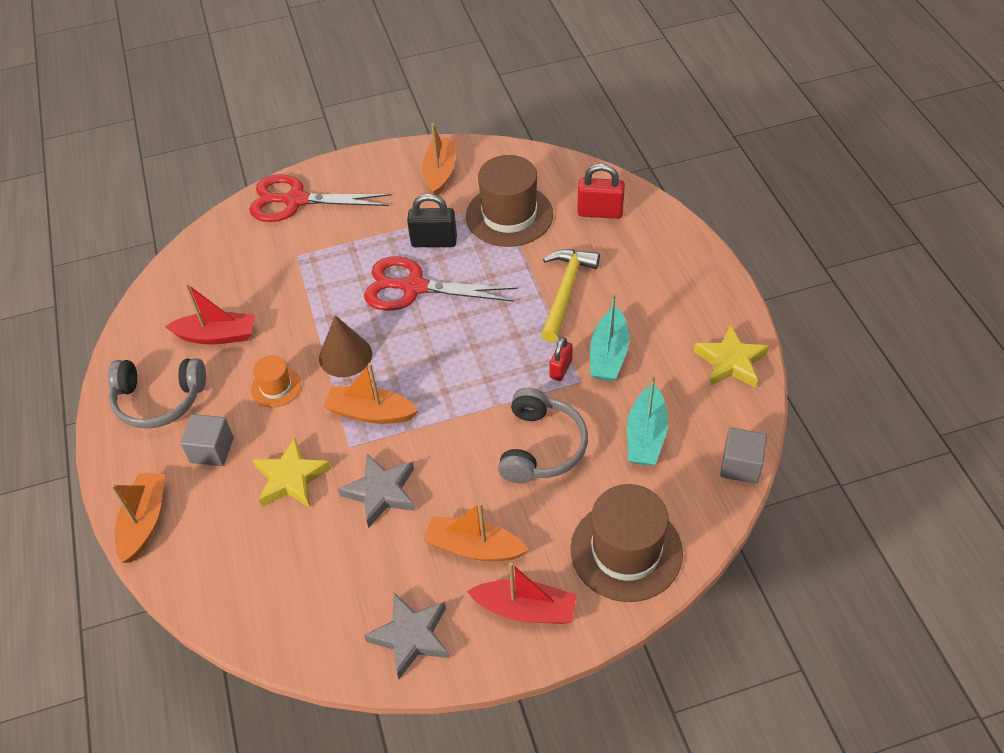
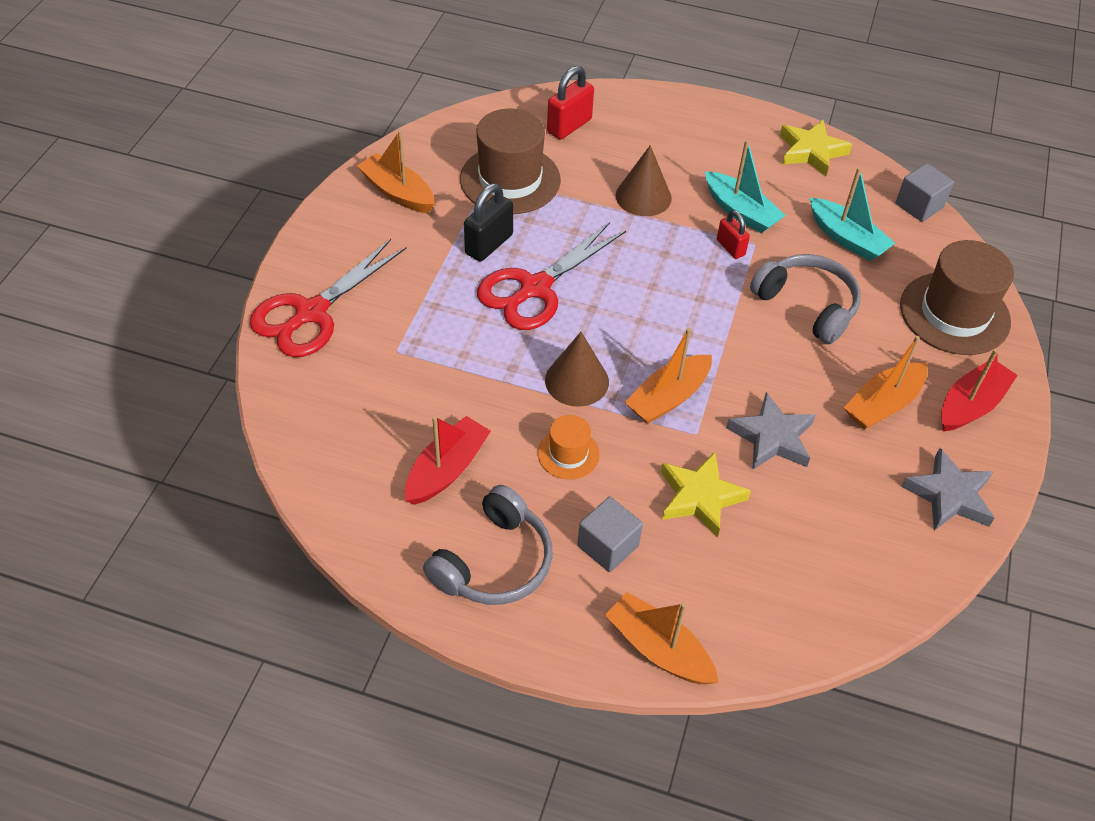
camera: 60 degrees left, 0 degrees up
yellow hammer [541,249,600,342] -> brown cone [616,145,672,216]

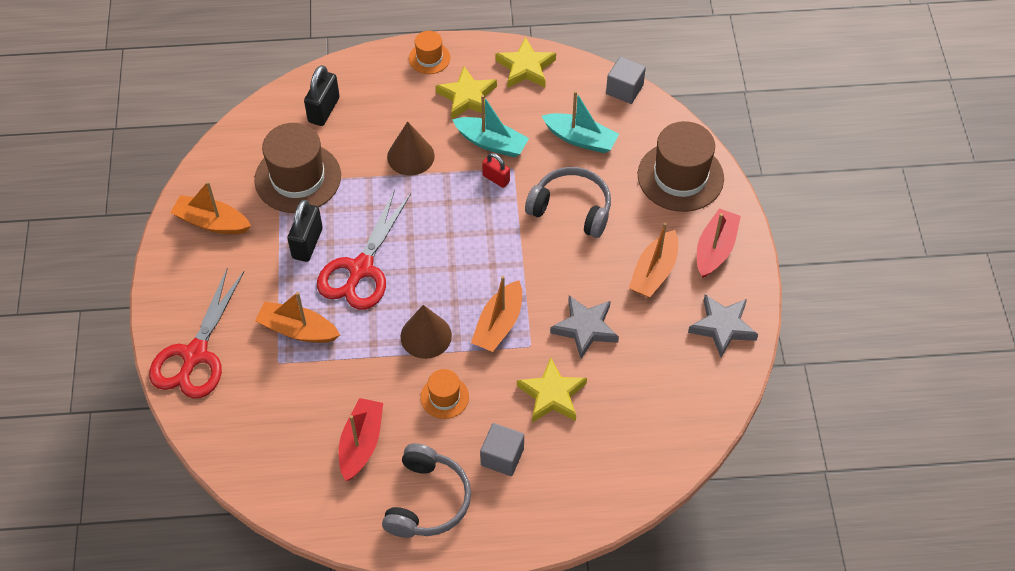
camera: 20 degrees left, 5 degrees up
red padlock [547,66,594,140] -> black padlock [304,65,340,126]
orange boat [605,592,719,685] -> orange boat moved to [255,292,340,343]
none -> orange hat [409,31,450,74]
none -> yellow star [436,66,497,119]

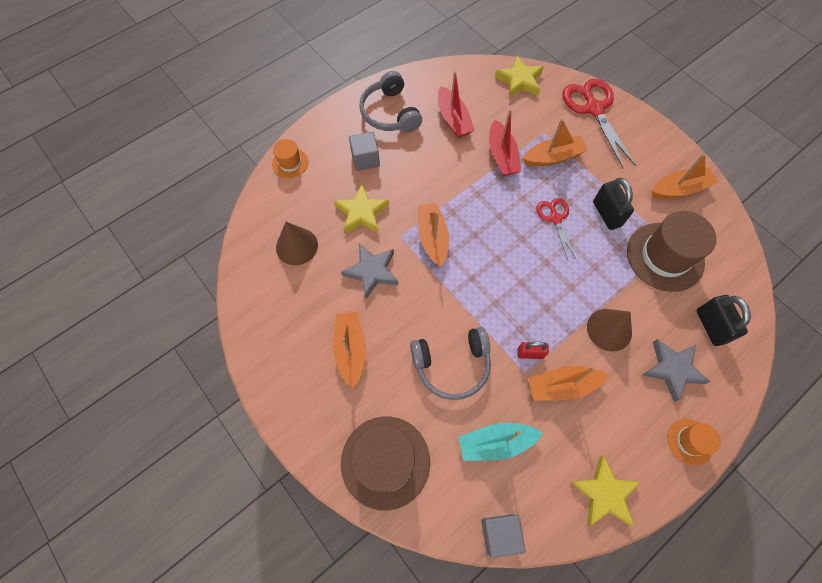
camera: 145 degrees right, 10 degrees up
red scissors [317,190,411,310] -> red scissors [536,198,577,260], size x0.58
brown cone [400,305,452,359] -> brown cone moved to [276,222,318,265]
orange hat [420,369,469,419] -> orange hat moved to [272,139,308,178]
yellow star [436,66,497,119] -> yellow star moved to [495,56,544,98]
turquoise boat [452,95,529,157] -> orange boat [528,366,609,401]
grey star [688,294,758,357] -> grey star moved to [642,339,710,402]
red boat [697,208,741,278] -> red boat moved to [489,109,521,176]

